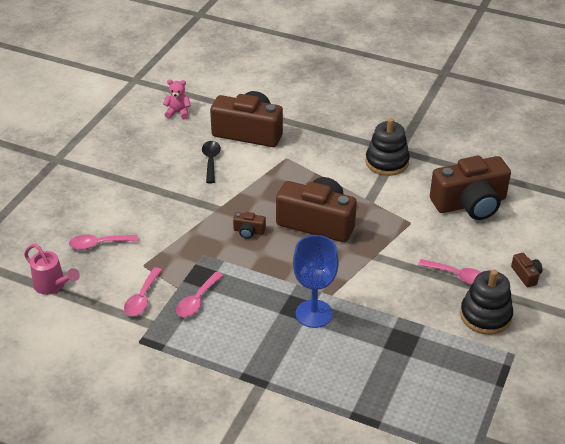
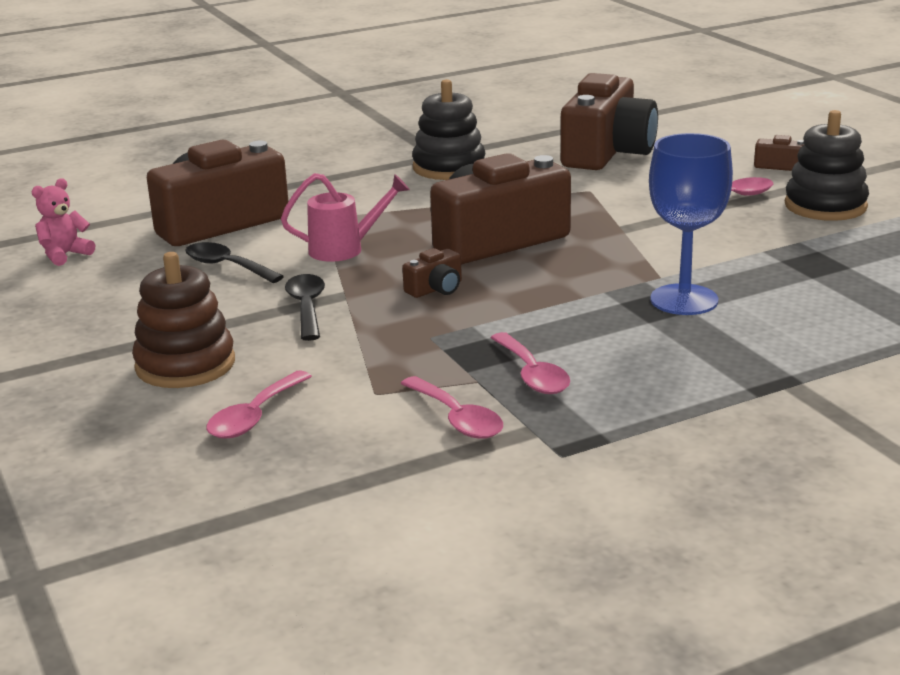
camera: 50 degrees left, 15 degrees down
pink watering can [24,244,80,295] -> pink watering can moved to [281,173,410,262]
none -> brown stacking toy [132,252,235,388]
none -> black spoon [285,274,325,341]

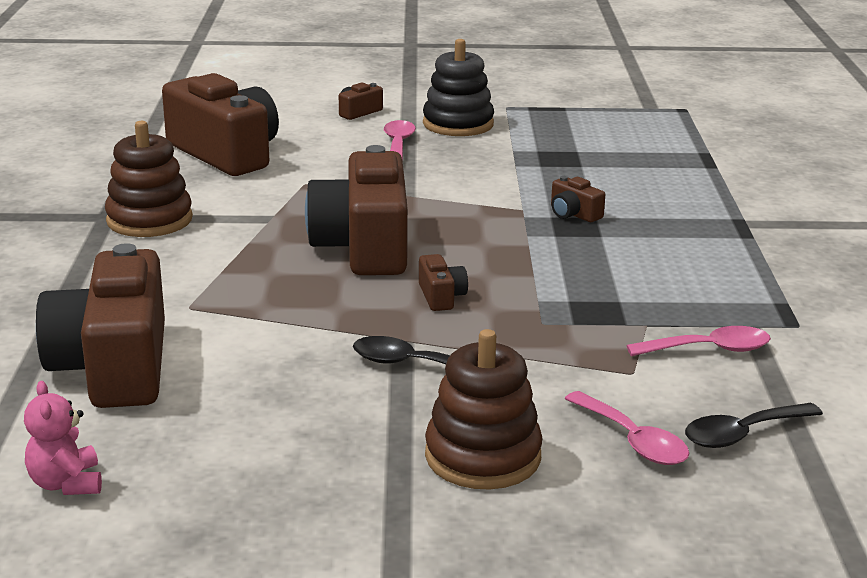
camera: 65 degrees left, 0 degrees up
black spoon [185,242,284,283] -> black spoon moved to [685,403,823,448]
pink watering can [281,173,410,262] -> none
black stacking toy [412,79,485,180] -> brown stacking toy [105,121,193,237]
pink spoon [490,332,570,394] -> none
blue goblet [649,133,733,315] -> brown camera [551,176,605,222]

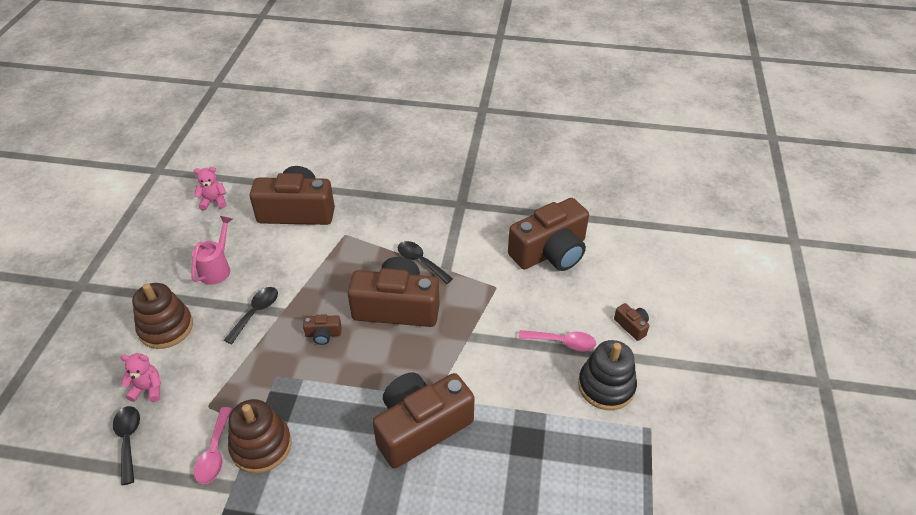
camera: 100 degrees right, 20 degrees up
brown stacking toy [105,121,193,237] -> brown stacking toy moved to [228,399,292,474]
brown camera [551,176,605,222] -> brown camera [373,372,475,468], size x2.45
pink spoon [565,391,690,465] -> pink teddy bear [120,353,161,402]
none -> pink watering can [191,216,232,285]
none -> black spoon [398,241,453,284]

